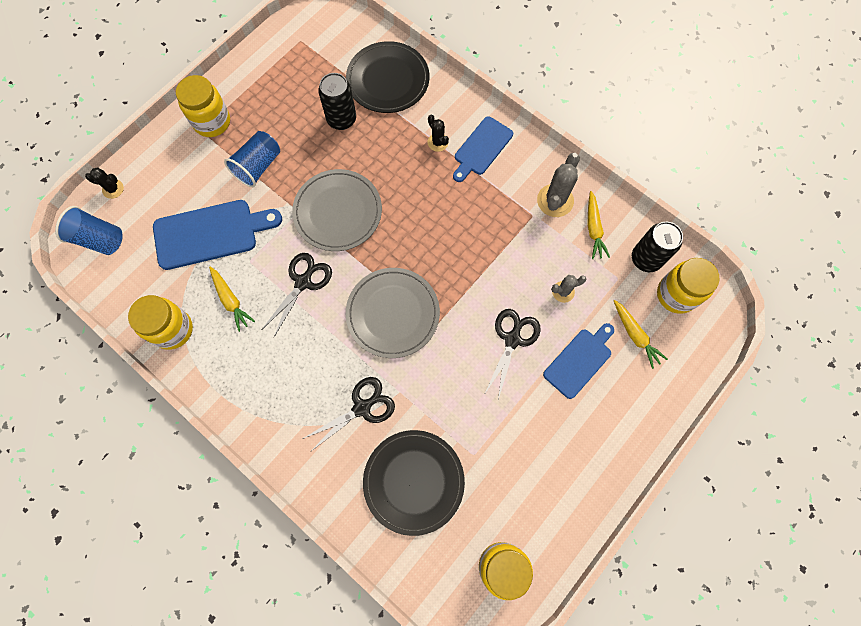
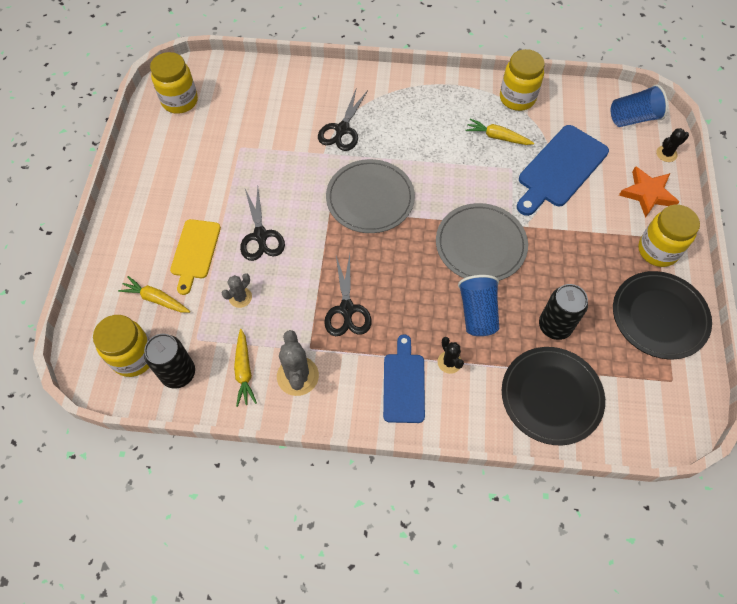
camera: 145 degrees right, 10 degrees down
blue cup [224,131,280,187] -> blue cup moved to [458,275,499,336]
black scissors [262,253,332,337] -> black scissors moved to [324,254,371,336]
black plate [363,430,465,536] -> black plate moved to [613,271,712,359]
black cactus [427,115,449,152] -> black cactus turned 45 degrees clockwise [438,337,464,374]
blue cutting board [543,323,614,399] -> yellow cutting board [170,219,221,295]
yellow carrot [587,191,610,259] -> yellow carrot turned 150 degrees counterclockwise [234,329,257,407]
none -> orange star [619,166,679,218]

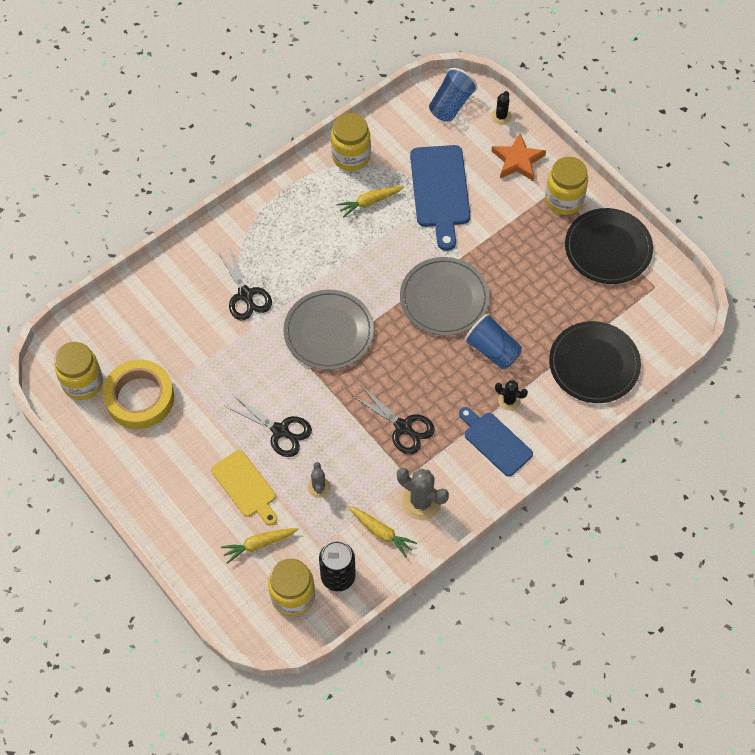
camera: 45 degrees left, 0 degrees up
black can [539,284,588,340] -> none
none -> yellow tape [103,360,174,429]

